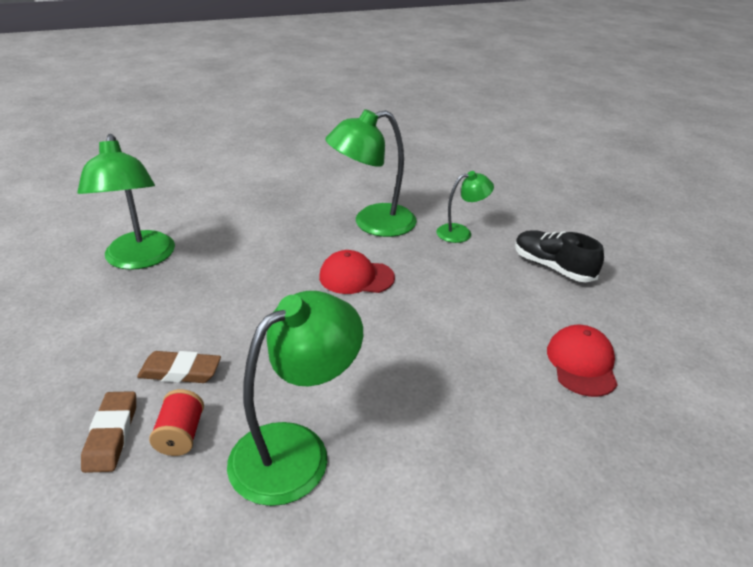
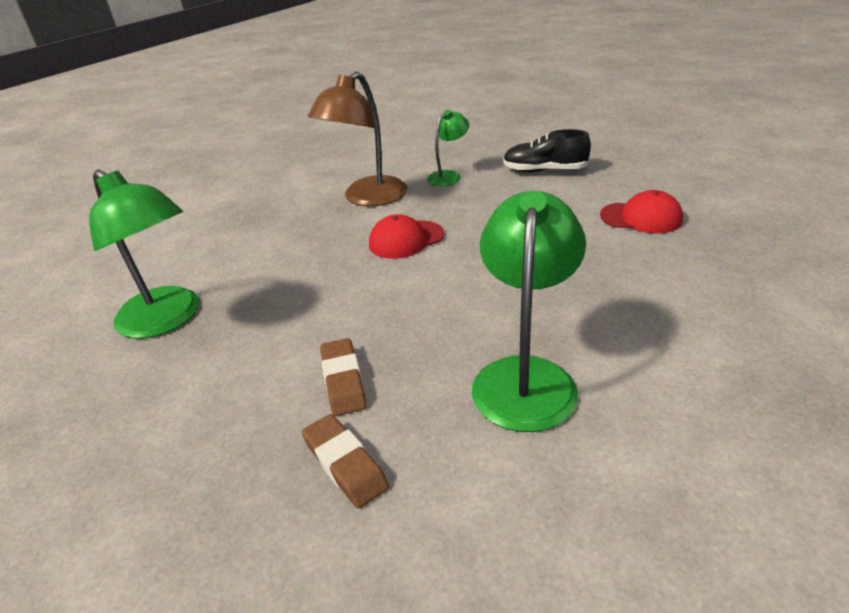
camera: 30 degrees left, 0 degrees up
brown eraser [137,351,221,383] -> brown eraser turned 75 degrees counterclockwise [320,338,367,416]
red spool [149,389,204,456] -> none
green lamp [325,109,417,237] -> brown lamp [308,71,407,206]
red cap [547,325,618,397] -> red cap turned 135 degrees clockwise [600,190,683,233]

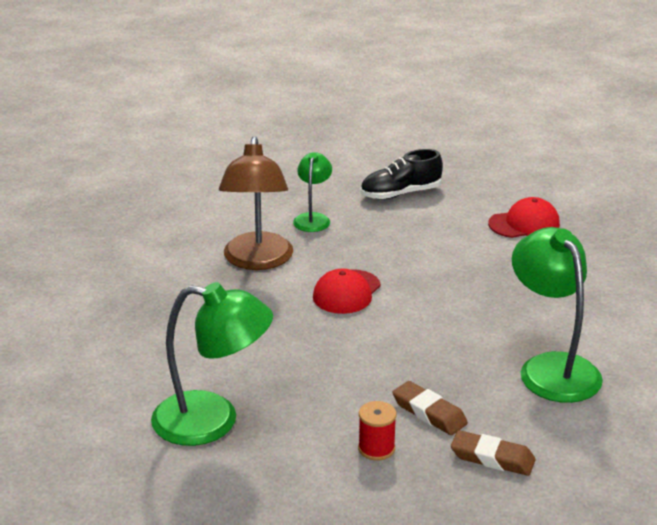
camera: 35 degrees left, 5 degrees down
none -> red spool [358,401,397,460]

